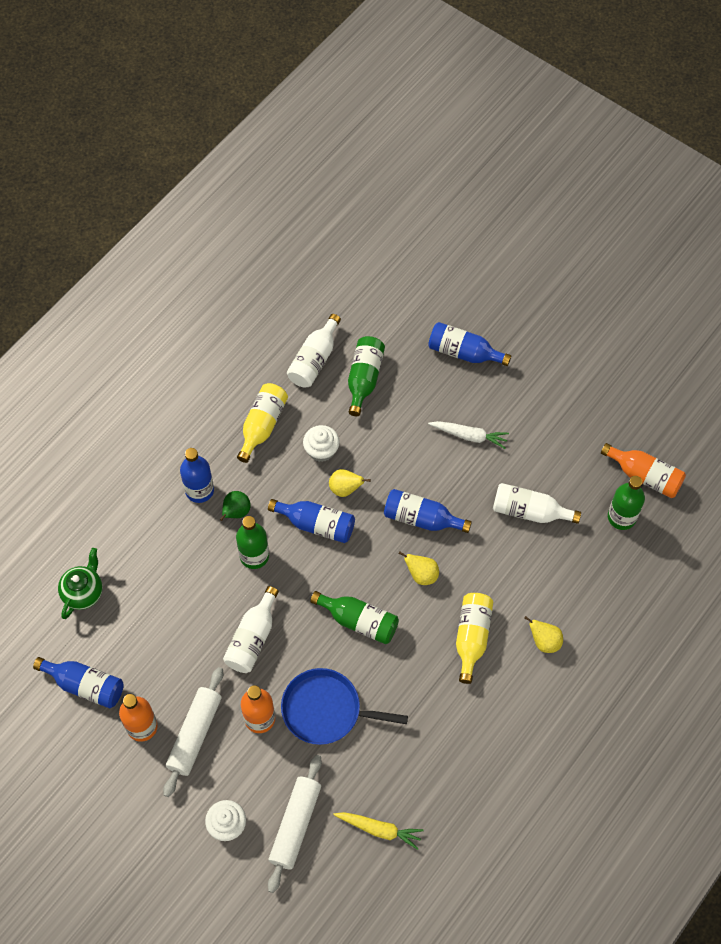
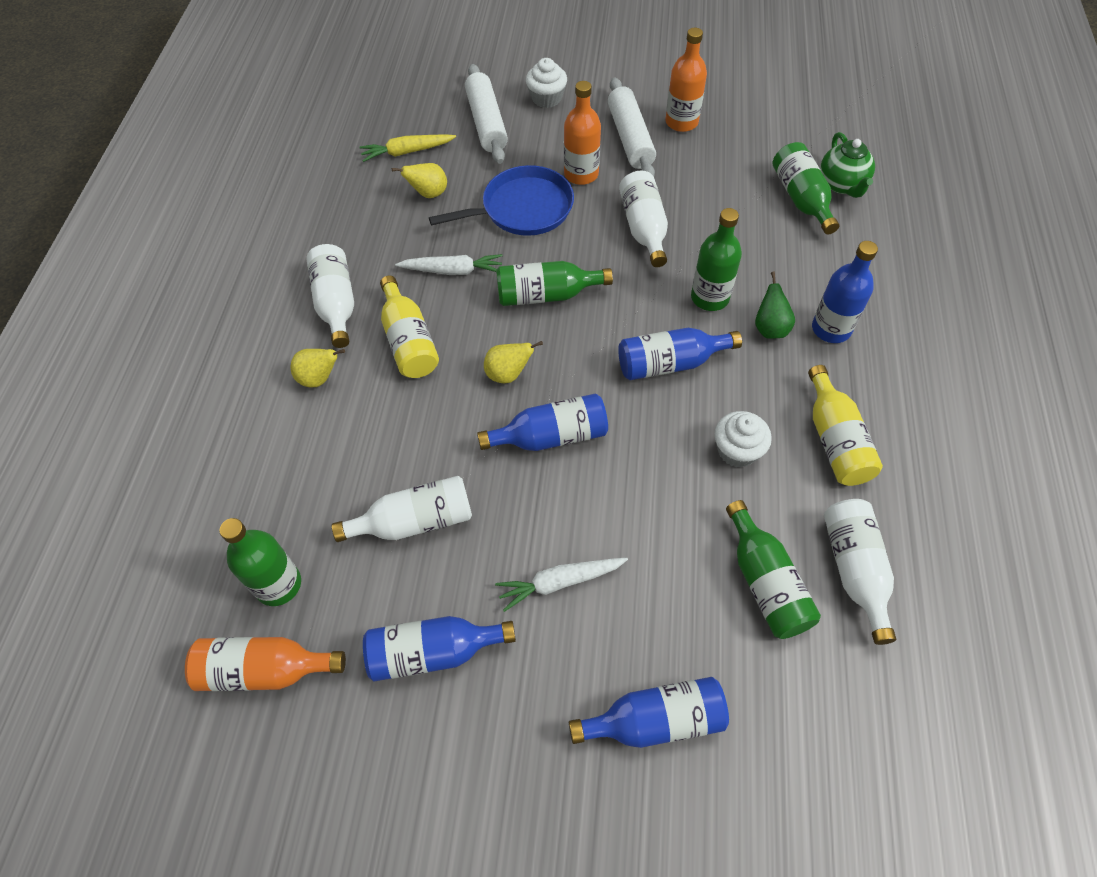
camera: 150 degrees right, 5 degrees down
blue bottle [33,657,124,708] -> blue bottle moved to [363,616,516,681]
yellow pear [329,469,371,497] -> yellow pear moved to [392,163,447,198]
none -> white bottle [306,244,354,348]
none -> white carrot [395,254,503,275]
none -> green bottle [773,142,839,234]

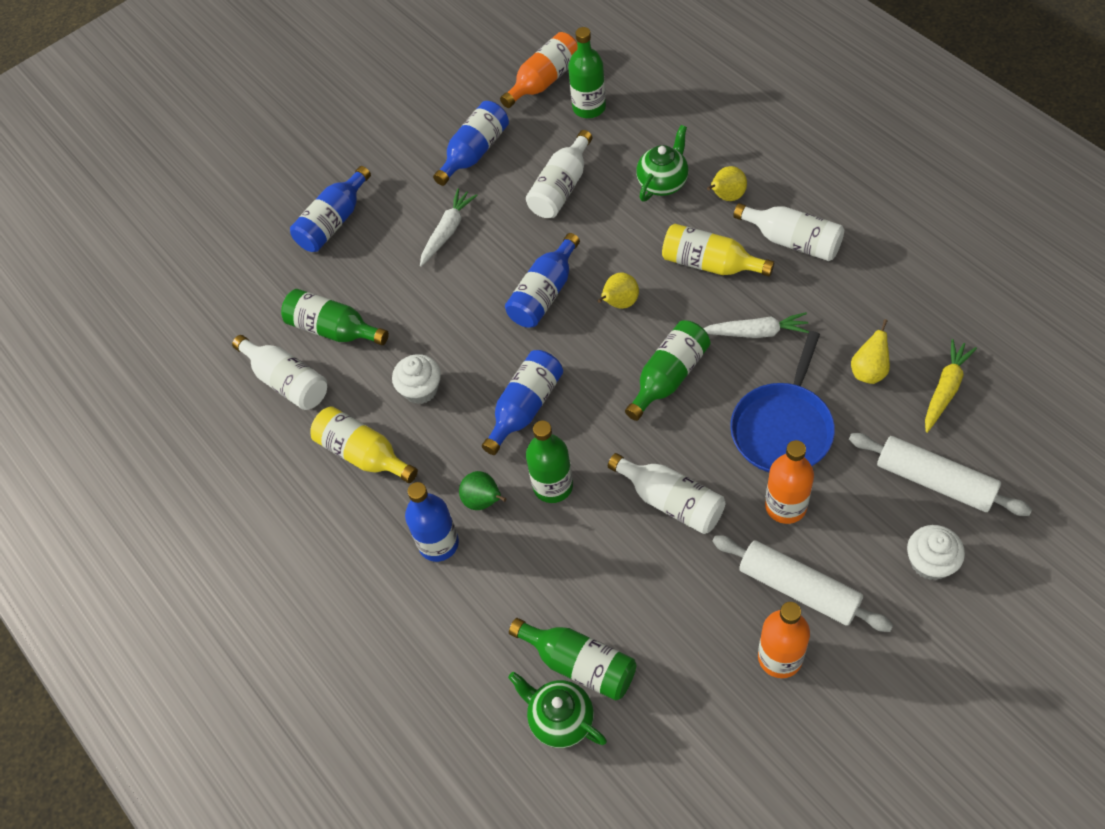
camera: 140 degrees right, 0 degrees up
white carrot [395,254,503,275] -> white carrot turned 135 degrees counterclockwise [703,312,809,338]
none -> green teapot [636,125,689,201]

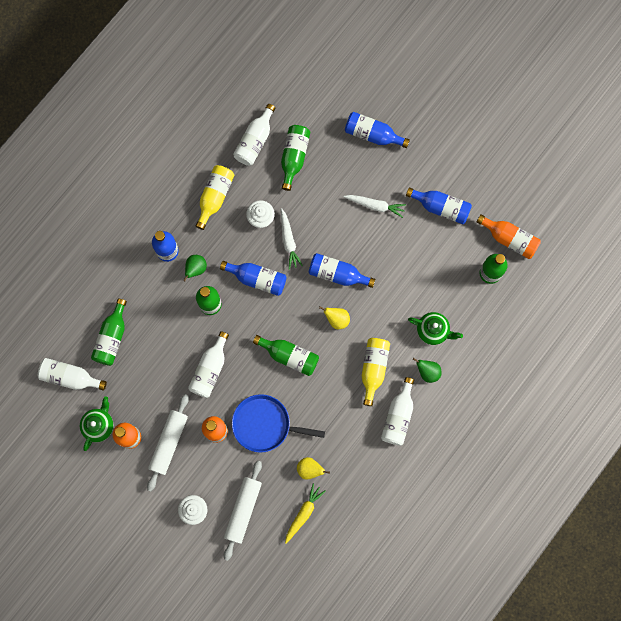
camera: 70 degrees right, 20 degrees up
green teapot [508,672,607,748] -> green teapot moved to [80,396,114,451]
white bottle [526,130,592,218] -> white bottle moved to [38,358,107,391]
white carrot [703,312,809,338] -> white carrot moved to [281,208,303,269]
yellow pear [707,166,747,201] -> green pear [413,358,442,383]
yellow carrot [925,339,977,433] -> yellow carrot turned 75 degrees counterclockwise [285,483,326,544]

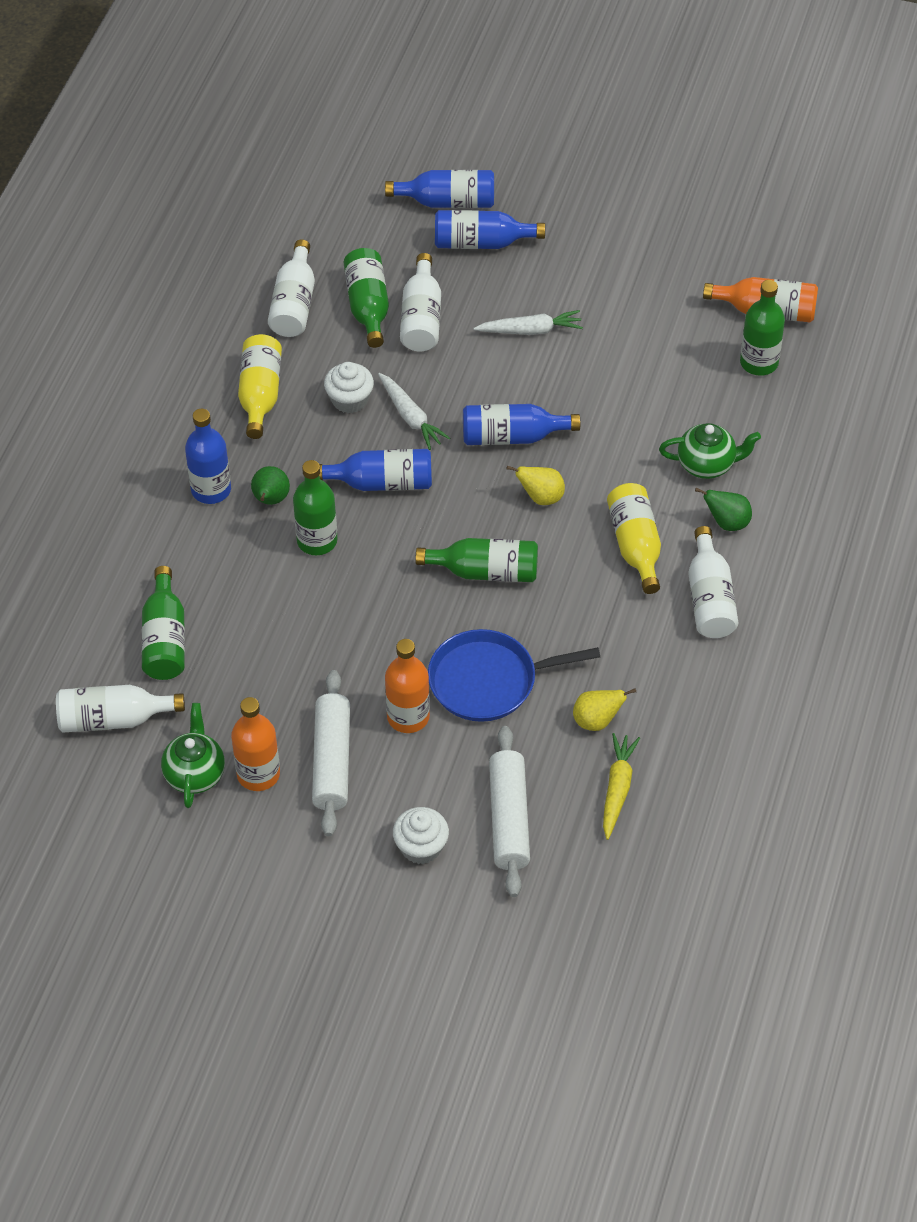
camera: 20 degrees left, 25 degrees down
white bottle [188,331,229,398] -> white bottle moved to [400,253,441,351]
blue bottle [406,187,472,224] -> blue bottle moved to [385,170,494,208]

